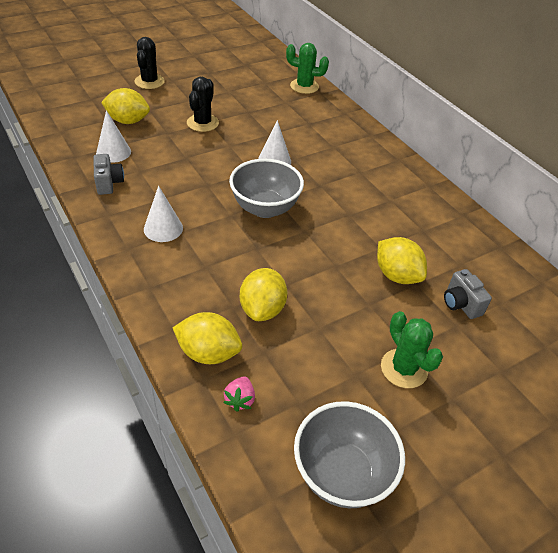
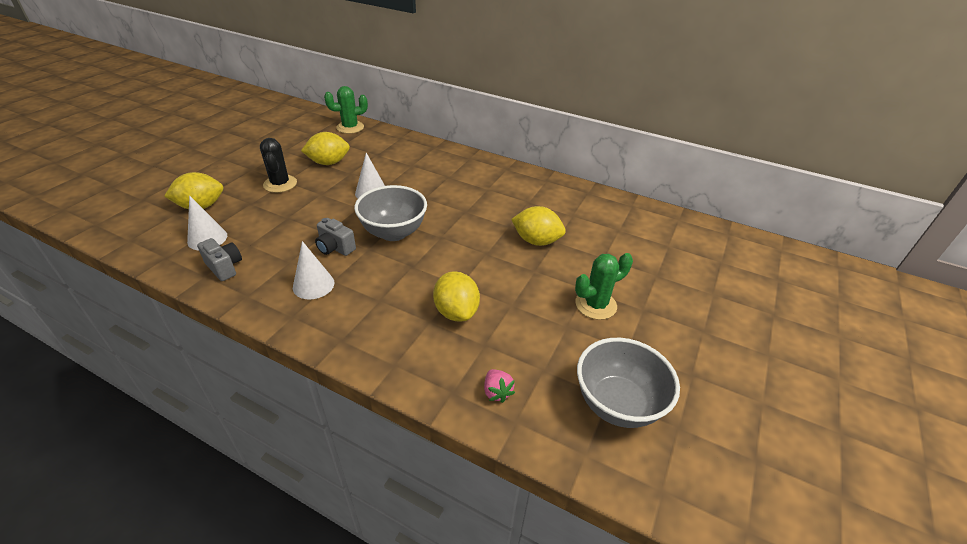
camera: 30 degrees left, 5 degrees down
black cactus [134,37,165,89] -> none
yellow lemon [173,312,242,364] -> yellow lemon moved to [301,132,350,165]
green cactus [381,311,443,388] -> green cactus turned 60 degrees counterclockwise [575,253,633,320]
grey camera [444,269,492,319] -> grey camera moved to [315,218,356,256]

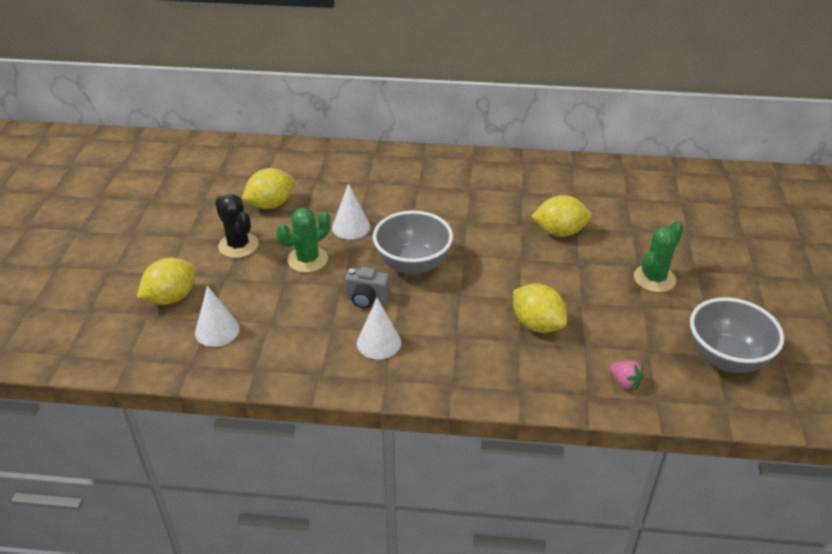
camera: 20 degrees left, 0 degrees up
grey camera [197,238,242,281] -> none
green cactus [324,86,368,134] -> green cactus moved to [276,208,331,273]

